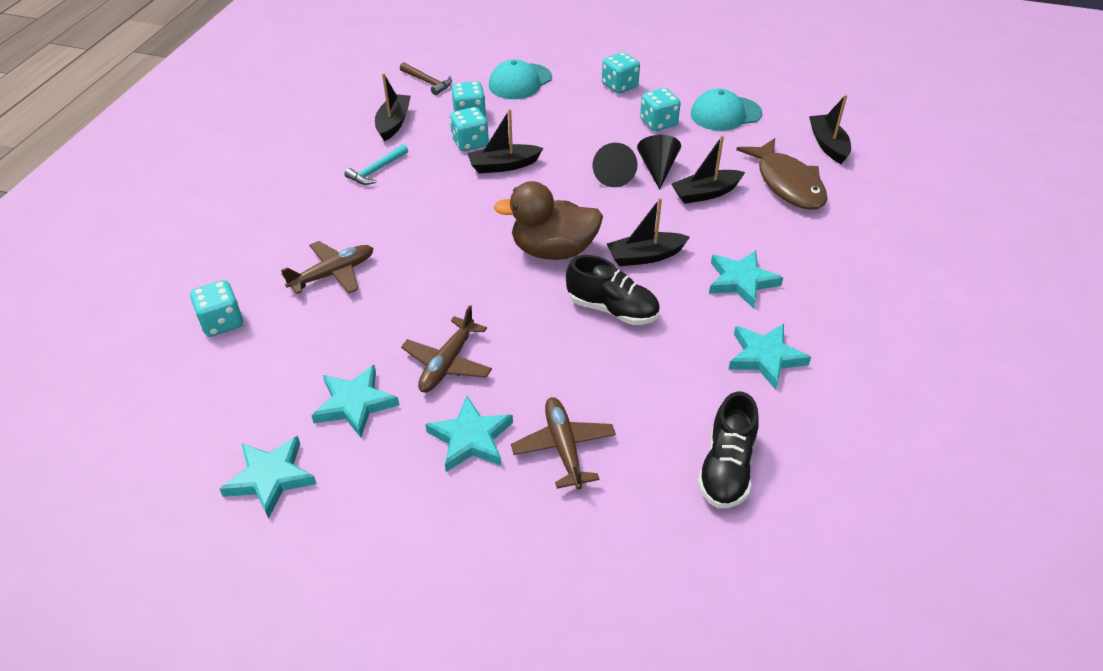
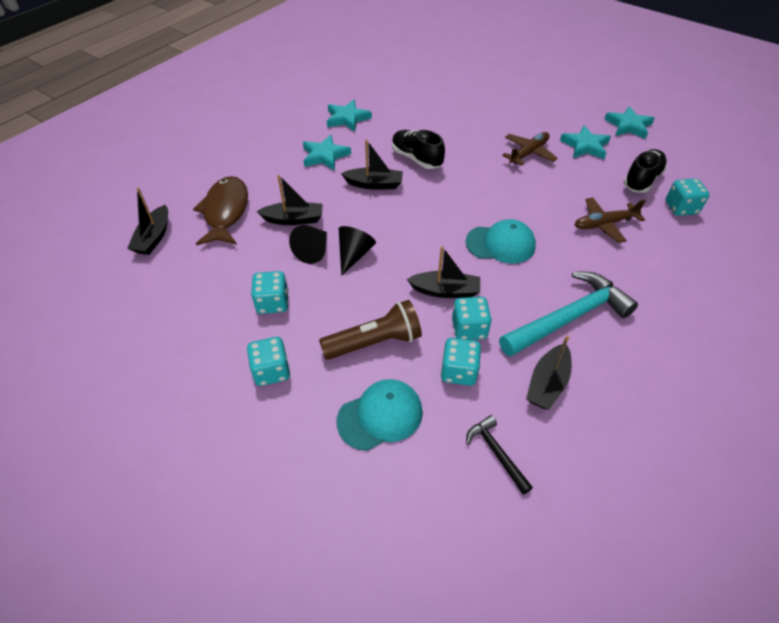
camera: 160 degrees left, 5 degrees up
turquoise hammer [344,144,408,185] -> turquoise hammer [499,271,638,357], size x2.07
brown hammer [400,62,452,95] -> black hammer [466,415,533,495]
turquoise star [425,396,513,472] -> none
brown duck [494,181,603,260] -> none
brown plane [511,397,616,490] -> none
turquoise cap [691,89,762,131] -> turquoise cap moved to [466,219,536,264]
black shoe [698,392,759,508] -> black shoe moved to [623,149,667,193]
none -> brown flashlight [319,300,422,360]

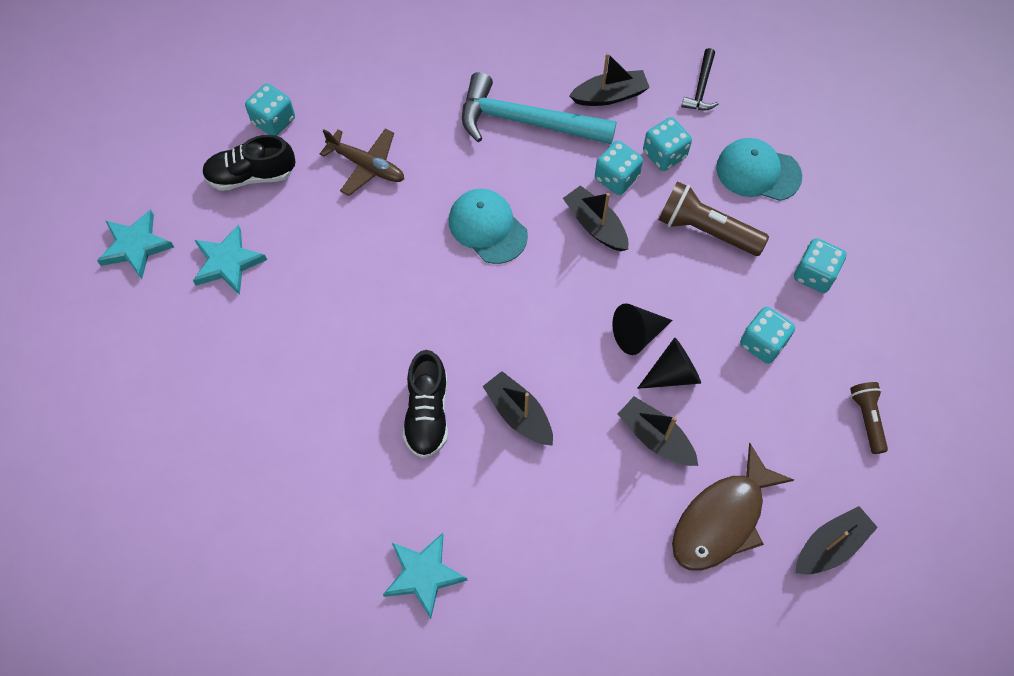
camera: 135 degrees left, 15 degrees up
turquoise star [303,135,351,171] -> none
brown plane [502,132,558,166] -> none
none -> brown flashlight [850,382,888,454]

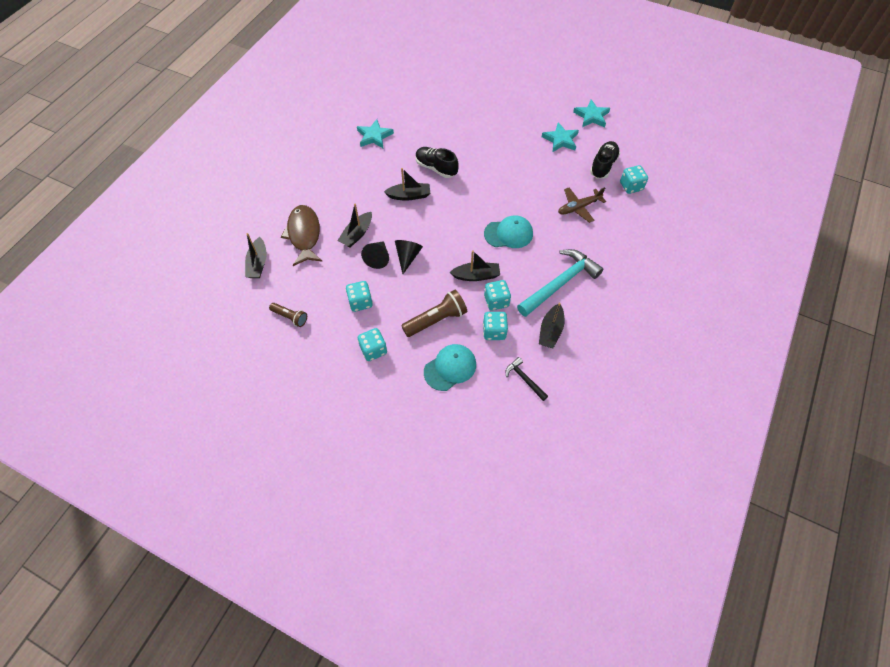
camera: 125 degrees right, 5 degrees down
black boat [618,397,698,466] -> black boat turned 135 degrees clockwise [337,204,372,247]

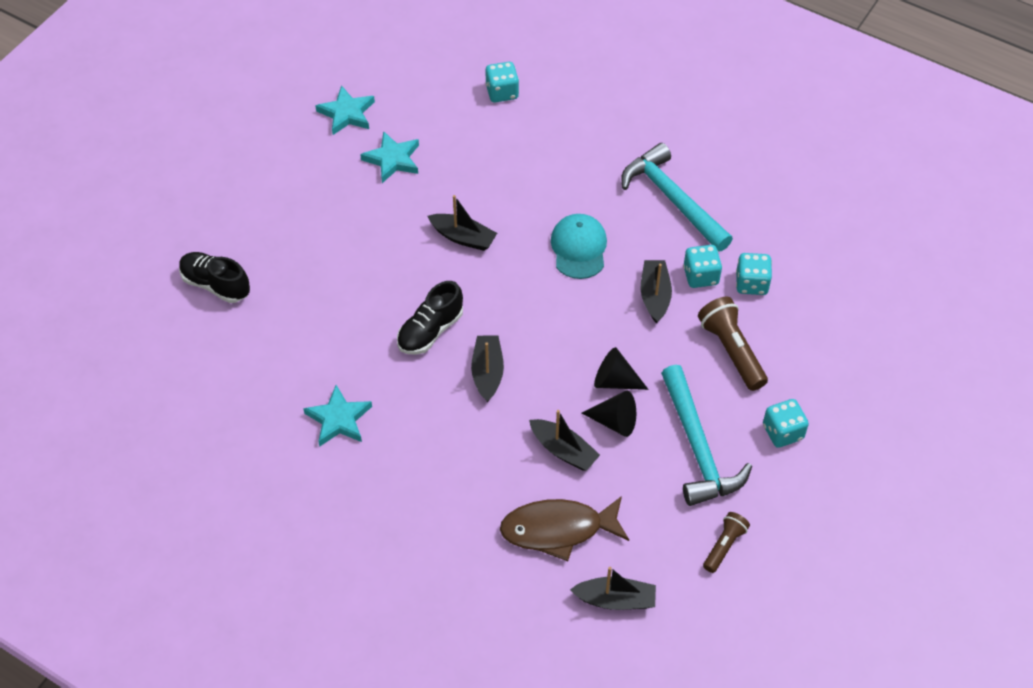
camera: 85 degrees left, 5 degrees down
turquoise dice [346,281,373,312] -> turquoise hammer [661,365,752,506]
turquoise cap [424,344,476,391] -> none
black hammer [505,357,548,401] -> none
black boat [539,303,564,348] -> black boat moved to [428,195,497,251]
brown plane [558,187,606,223] -> none
black shoe [590,141,620,178] -> black shoe moved to [179,252,250,303]

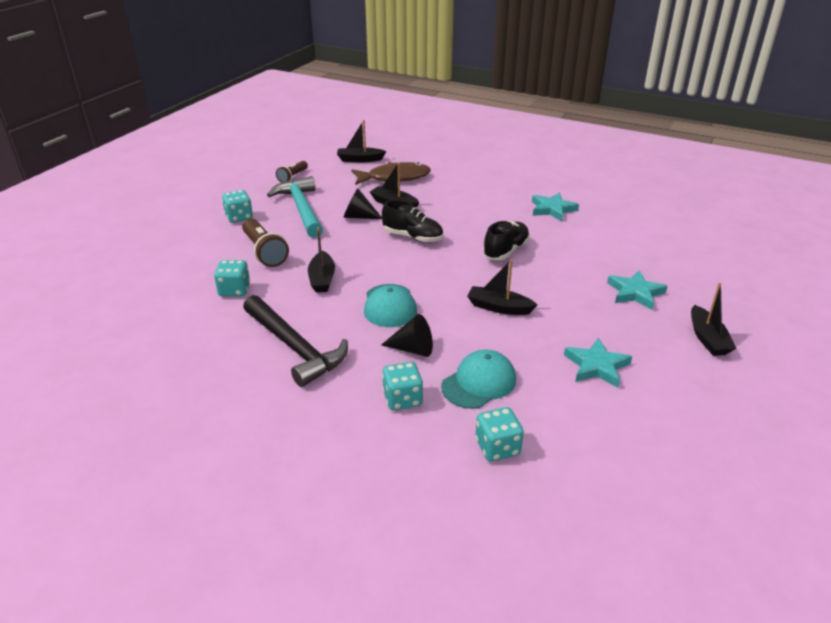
camera: 175 degrees right, 20 degrees down
black shoe [179,252,250,303] -> black shoe moved to [382,200,443,243]
turquoise star [315,85,375,135] -> turquoise star moved to [607,270,667,310]
black boat [471,336,504,402] -> black boat moved to [691,283,736,356]
black cone [594,347,649,390] -> black cone moved to [382,314,433,357]
turquoise hammer [622,143,733,251] -> black hammer [243,295,348,387]
turquoise dice [683,245,722,288] -> turquoise dice moved to [382,362,423,411]
none -> turquoise cap [441,349,516,409]

